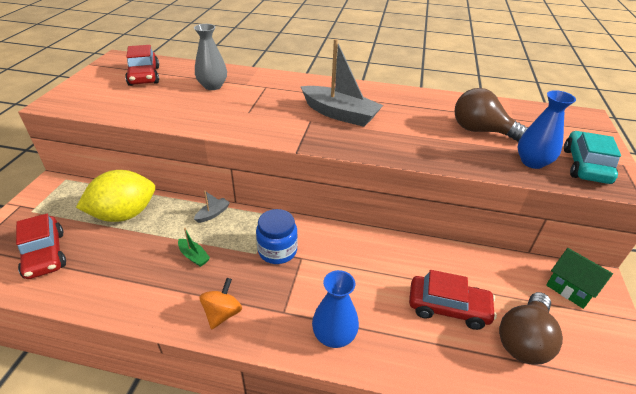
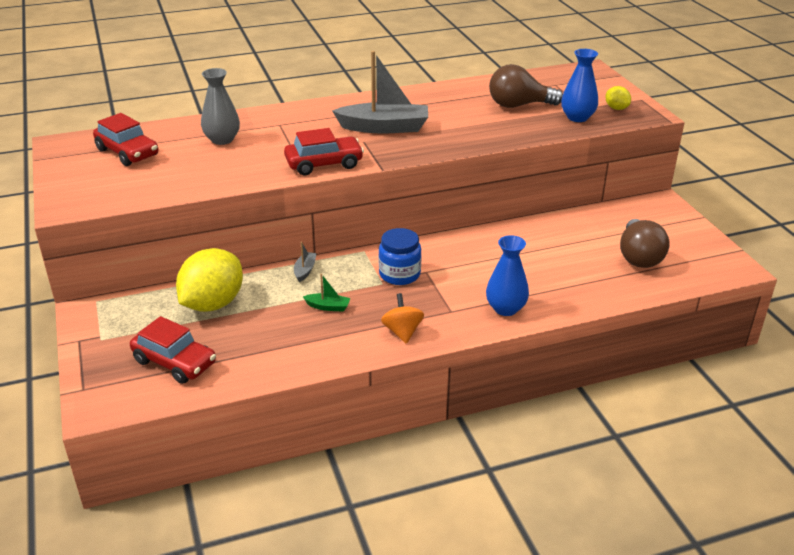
camera: 30 degrees left, 5 degrees down
red car [409,270,497,330] -> red car moved to [284,128,364,175]
green house [546,248,613,309] -> none
turquoise car [564,131,621,184] -> yellow lemon [606,86,631,110]

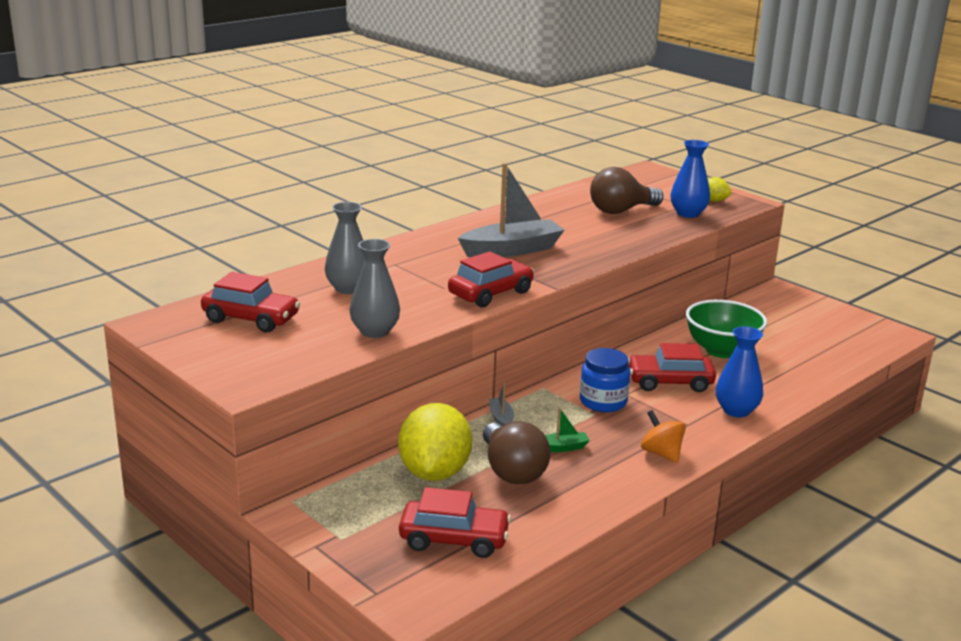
camera: 25 degrees left, 10 degrees down
brown light bulb [620,219,670,268] -> brown light bulb moved to [483,421,551,484]
none -> grey vase [349,239,400,338]
none -> red car [628,343,716,392]
none -> green bowl [686,300,767,358]

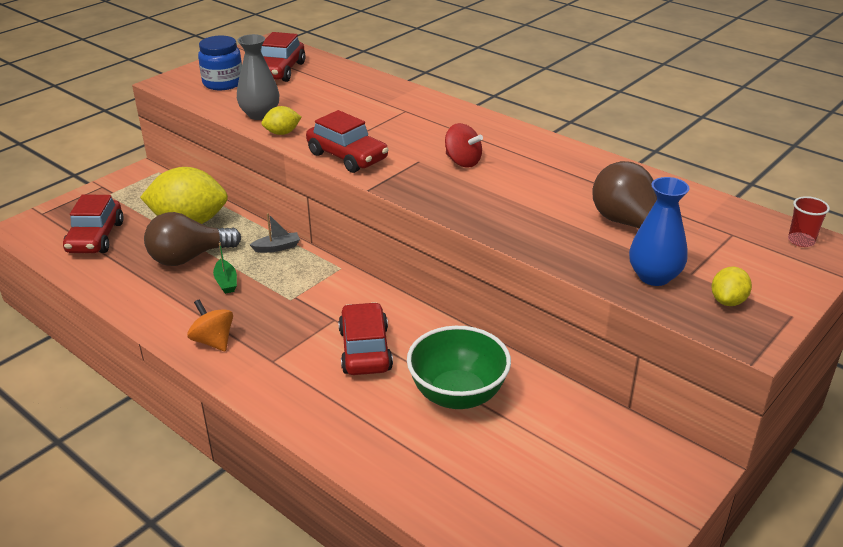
camera: 85 degrees right, 10 degrees up
grey vase [325,202,365,294] -> none
grey boat [458,163,564,257] -> red spinning top [445,123,483,168]
blue jar [580,348,630,412] -> blue jar moved to [198,36,242,90]
orange spinning top [641,410,686,463] -> orange spinning top turned 90 degrees counterclockwise [187,300,233,351]
blue vase [716,326,763,417] -> none
none -> yellow lemon [262,106,301,135]
none -> red cup [788,196,830,247]

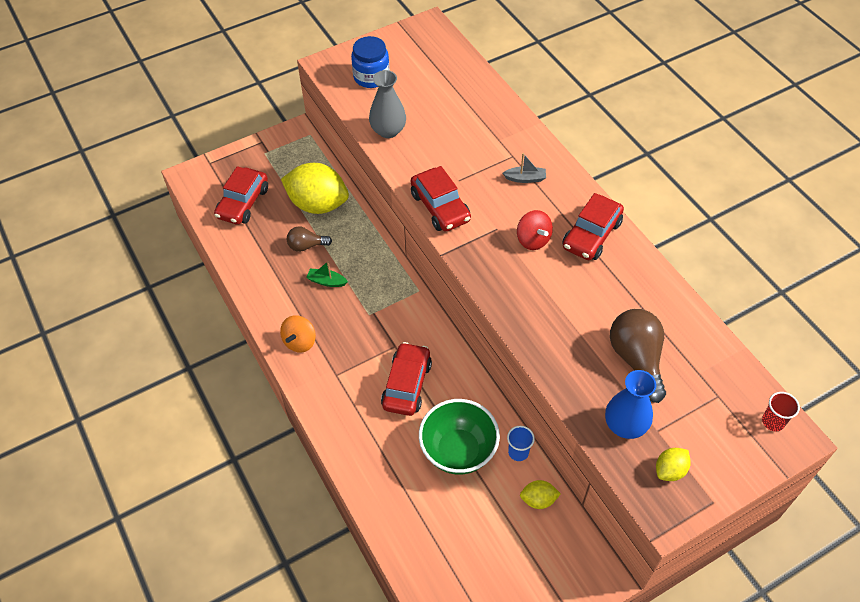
camera: 20 degrees right, 20 degrees up
brown light bulb [144,212,241,266] -> brown light bulb [287,227,332,252], size x0.58
orange spinning top [187,300,233,351] -> orange spinning top turned 135 degrees counterclockwise [280,315,316,353]
green boat [213,243,237,294] -> green boat turned 105 degrees clockwise [306,261,348,287]
grey boat [250,213,300,253] -> grey boat moved to [503,153,546,183]
red car [261,32,306,82] -> red car moved to [562,193,624,260]
yellow lemon [262,106,301,135] -> yellow lemon moved to [520,480,561,509]
none -> blue cup [507,426,535,461]

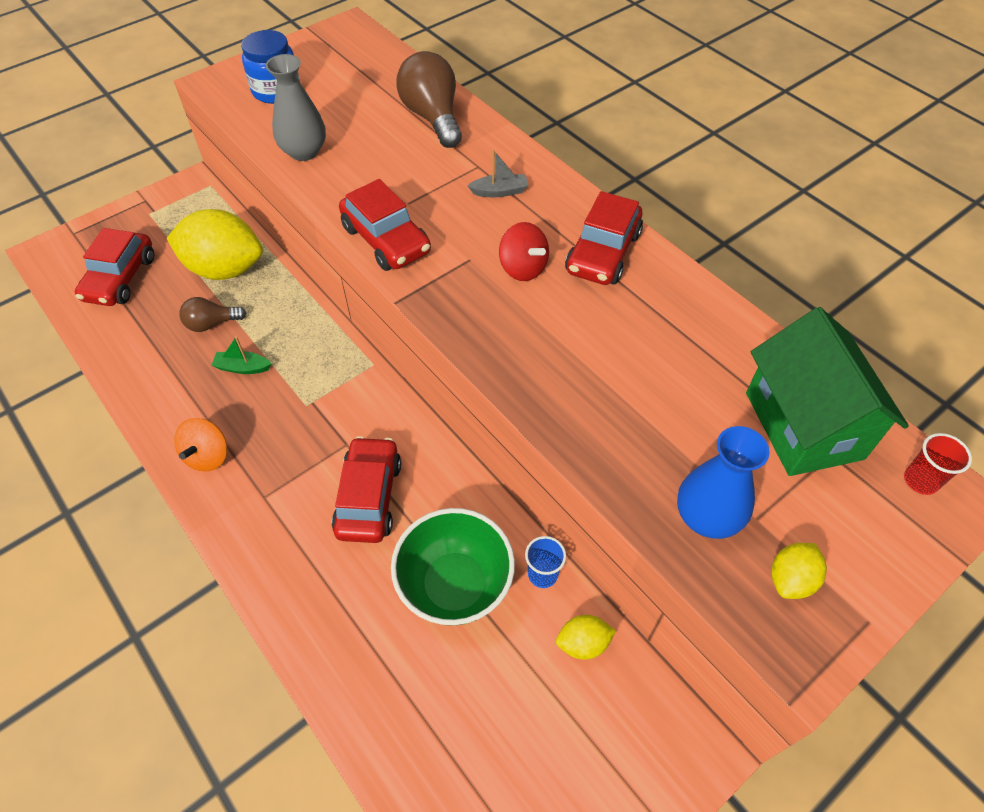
camera: 10 degrees left, 0 degrees up
brown light bulb [610,309,666,403] -> brown light bulb moved to [396,51,462,148]
none -> green house [746,307,909,476]

